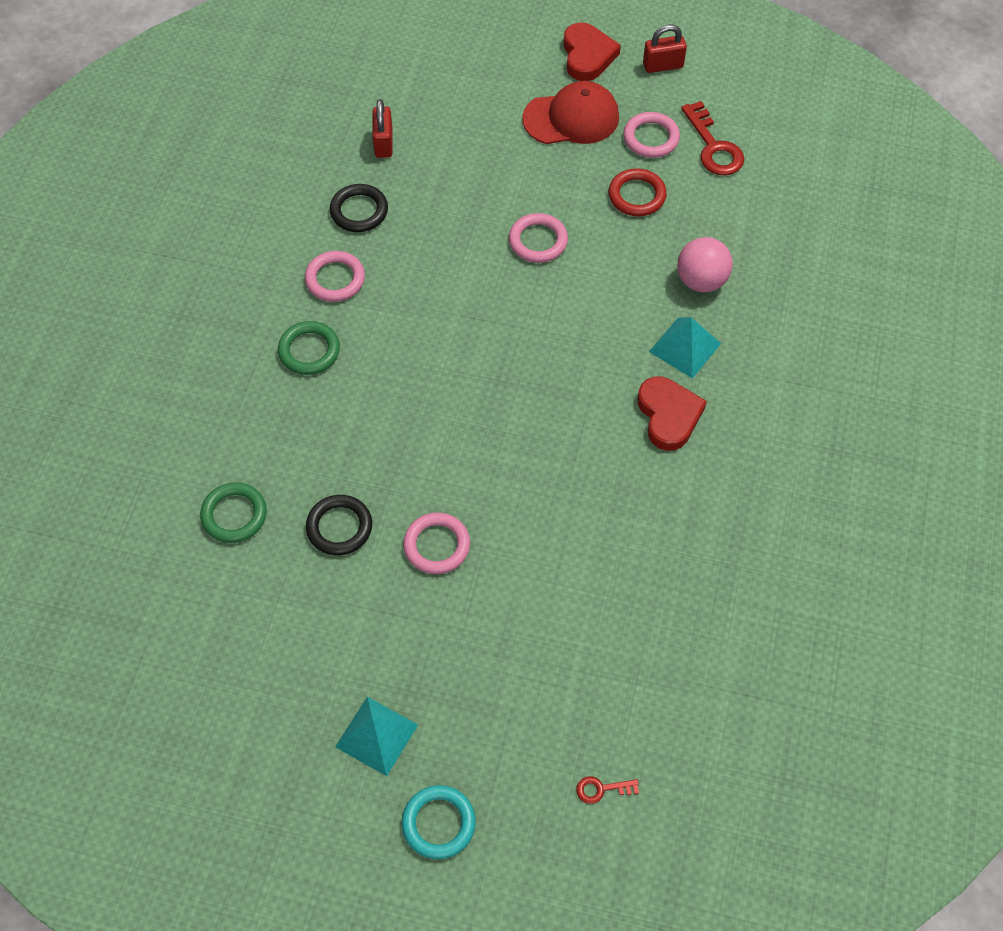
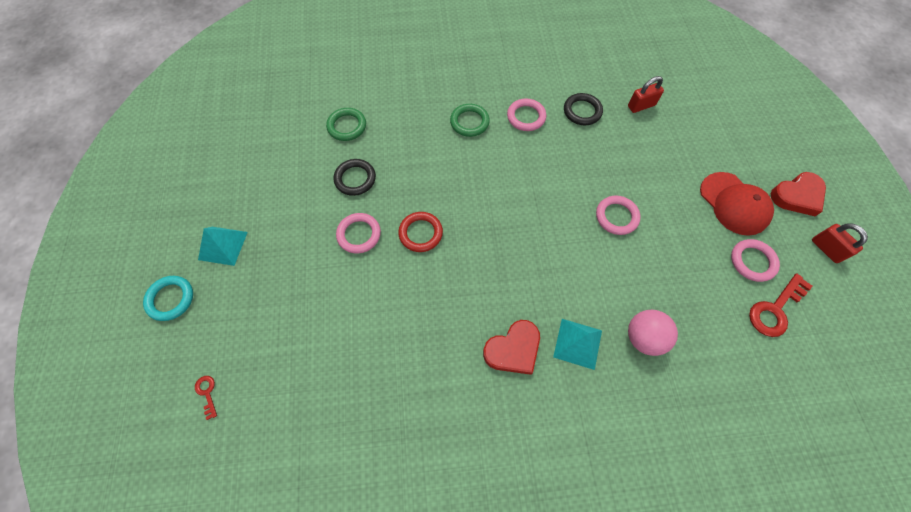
camera: 70 degrees right, 5 degrees up
red ring [608,168,667,216] -> red ring moved to [398,212,443,252]

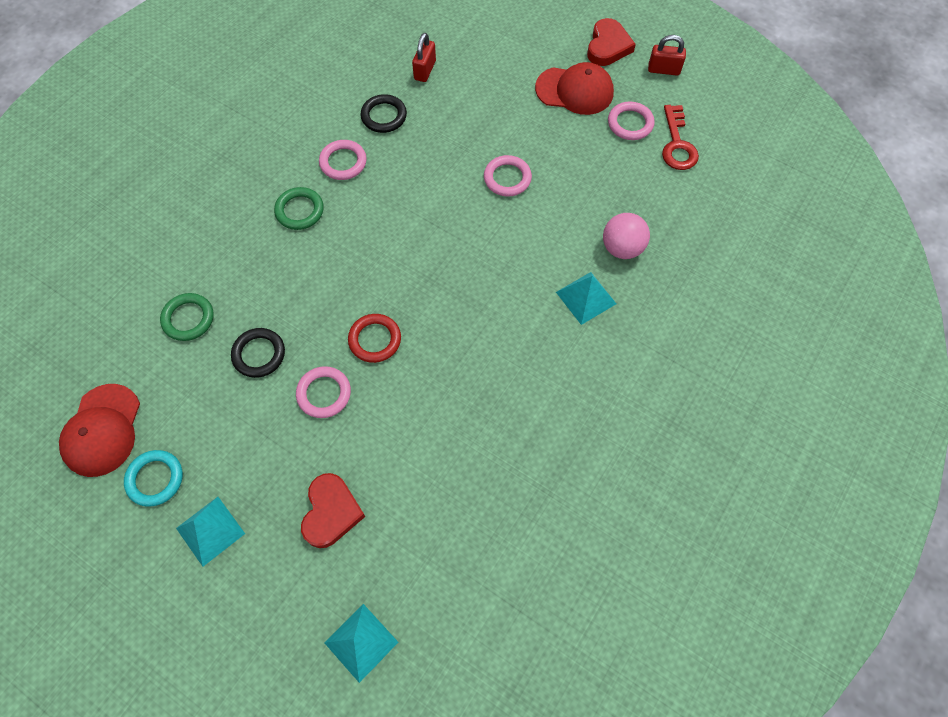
camera: 50 degrees left, 0 degrees up
turquoise ring [143,276,193,321] -> turquoise ring moved to [124,450,183,507]
red key [195,376,217,420] -> turquoise pyramid [324,604,398,683]
red heart [483,320,540,375] -> red heart moved to [301,473,366,548]
none -> red cap [59,384,140,477]

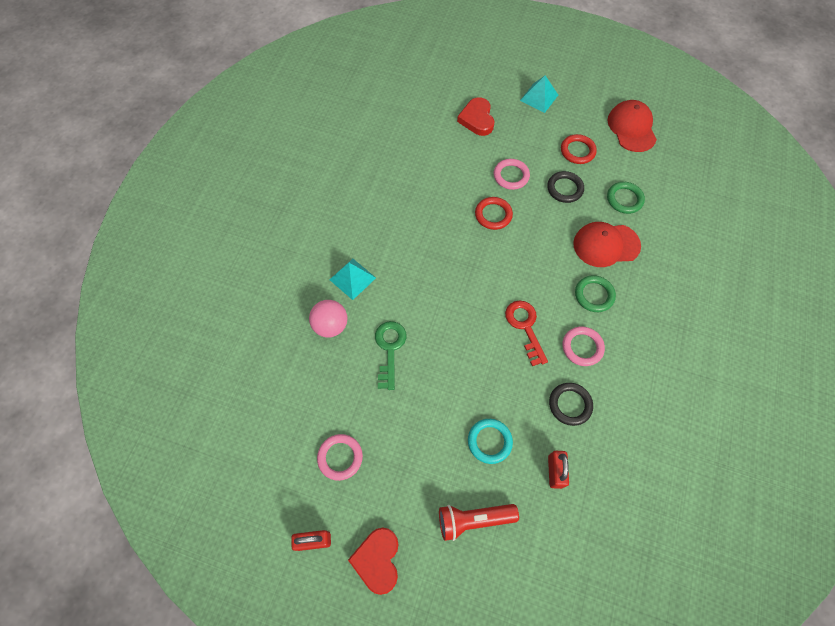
camera: 165 degrees right, 0 degrees up
turquoise ring [124,450,183,507] -> turquoise ring moved to [468,419,513,464]
turquoise pyramid [324,604,398,683] -> none
pink ring [484,155,532,196] -> none
red cap [535,62,614,115] -> red cap moved to [573,222,641,267]
red key [662,105,699,170] -> red key moved to [505,301,548,366]
none -> green key [375,321,406,390]
none -> red flashlight [439,504,519,541]
none -> red ring [561,134,597,164]

